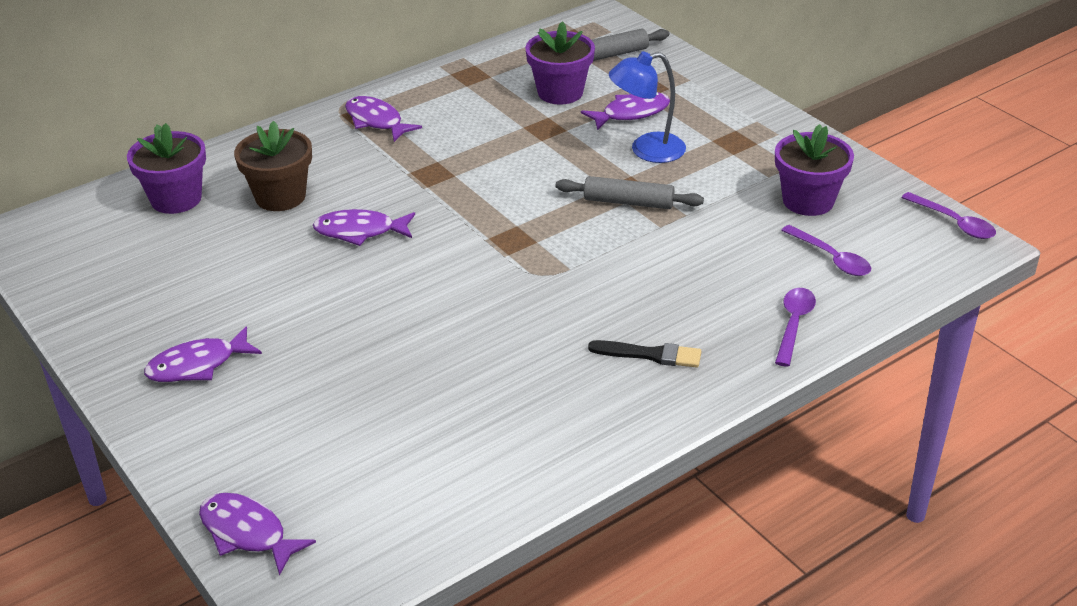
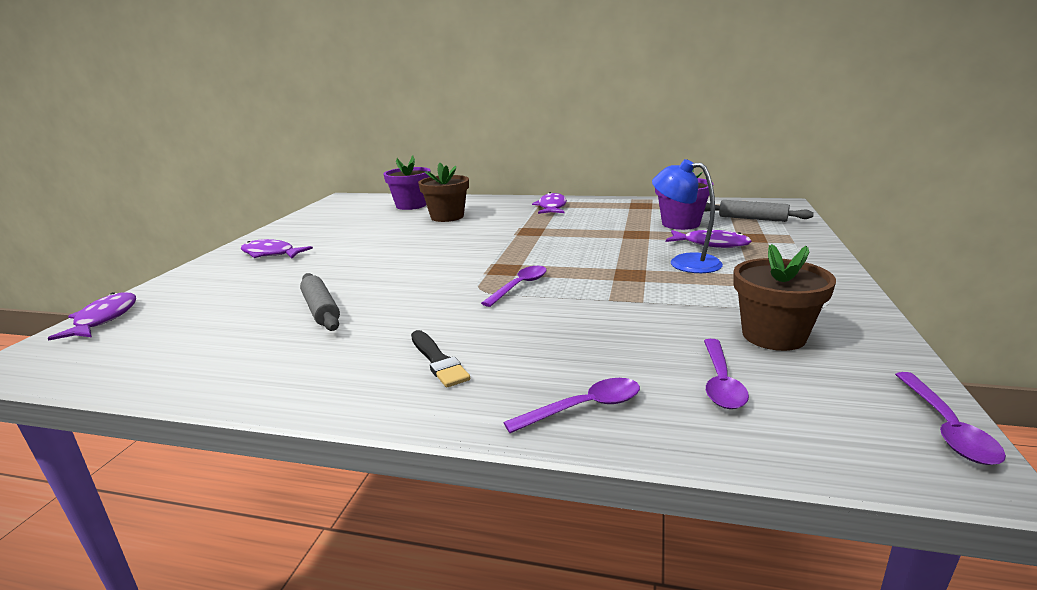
camera: 50 degrees right, 15 degrees down
purple fish [313,209,415,246] -> none
grey rolling pin [555,176,704,209] -> grey rolling pin moved to [300,273,340,331]
purple flower pot [775,124,854,216] -> brown flower pot [733,244,836,351]
none -> purple spoon [481,266,547,307]

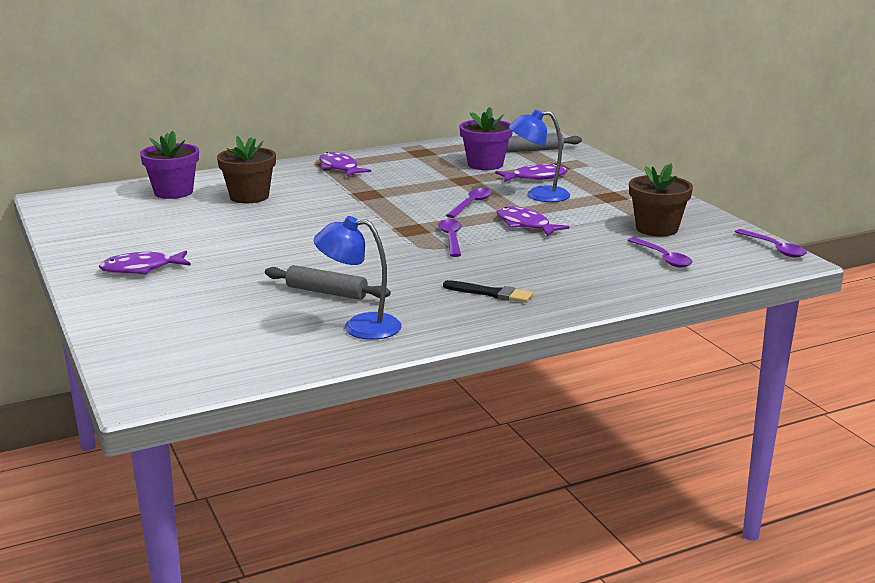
camera: 40 degrees left, 0 degrees up
purple fish [48,292,136,341] -> purple fish moved to [497,207,569,236]
purple spoon [503,378,640,433] -> purple spoon moved to [446,188,492,218]
none -> blue lamp [313,216,401,340]

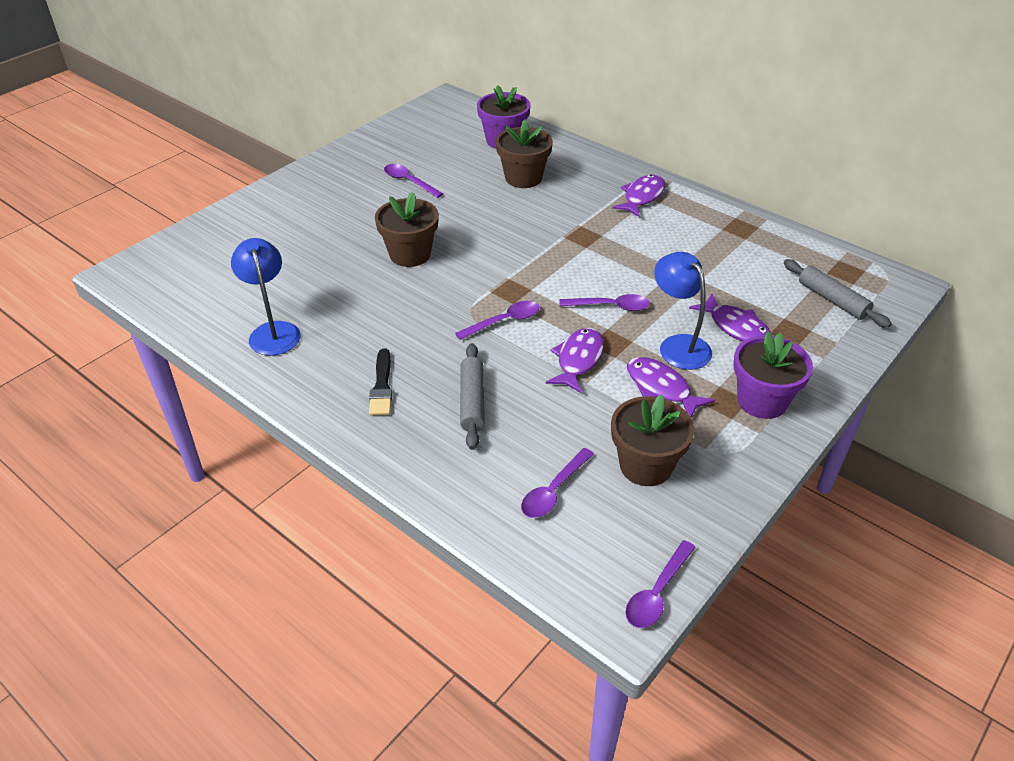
camera: 65 degrees right, 20 degrees up
purple fish [98,251,191,274] -> purple fish moved to [627,357,715,418]
grey rolling pin [265,265,391,300] -> grey rolling pin moved to [460,343,485,450]
purple flower pot [459,107,513,170] -> purple flower pot moved to [733,331,813,419]
none -> brown flower pot [375,192,439,267]
none -> purple spoon [384,164,443,198]

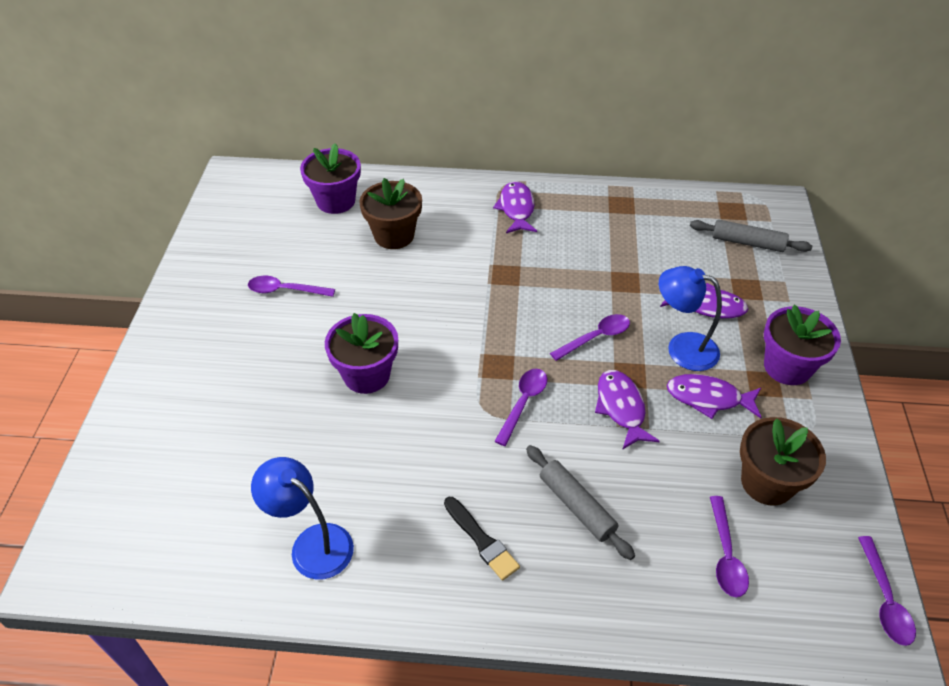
camera: 35 degrees left, 5 degrees up
brown flower pot [375,192,439,267] -> purple flower pot [325,313,398,394]

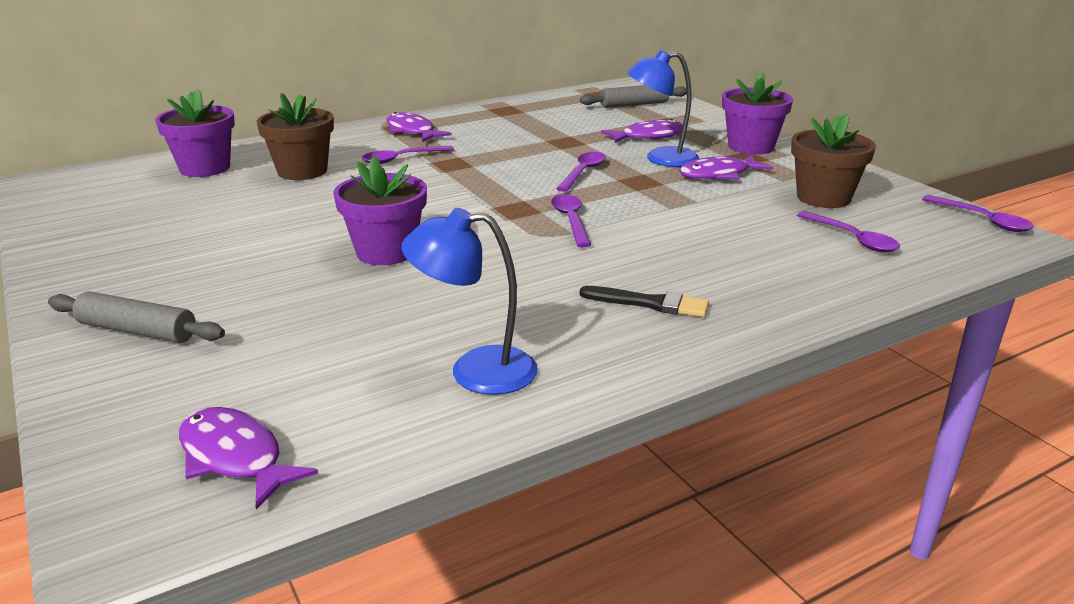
camera: 35 degrees left, 20 degrees down
purple spoon [248,276,335,297] -> purple spoon moved to [362,146,454,164]
grey rolling pin [526,445,635,560] -> grey rolling pin moved to [48,291,225,343]
purple fish [595,370,660,450] -> purple fish moved to [179,407,318,510]

